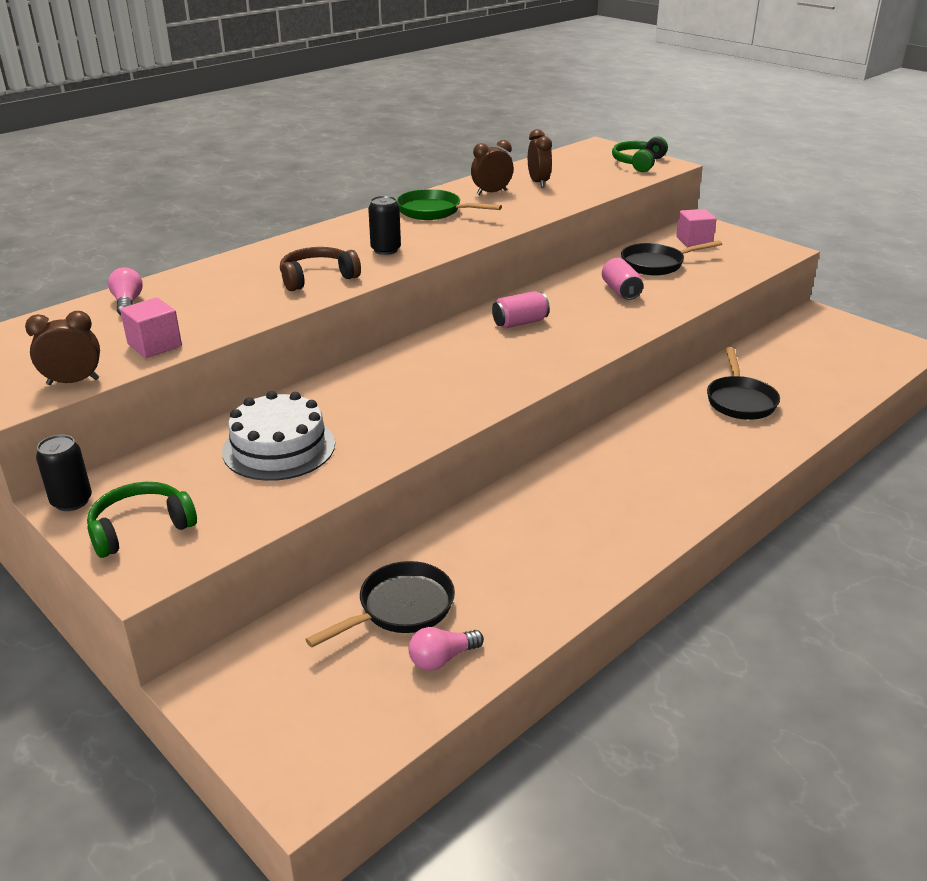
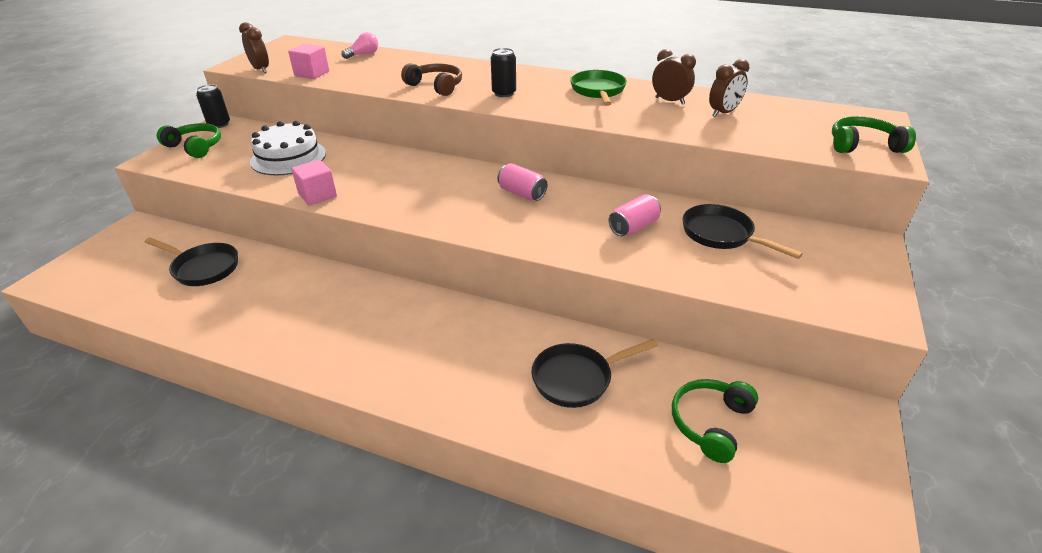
camera: 65 degrees right, 5 degrees up
pink light bulb [409,627,484,671] -> none
pink cube [676,209,717,247] -> pink cube moved to [291,160,337,206]
none -> green headphones [672,379,758,463]

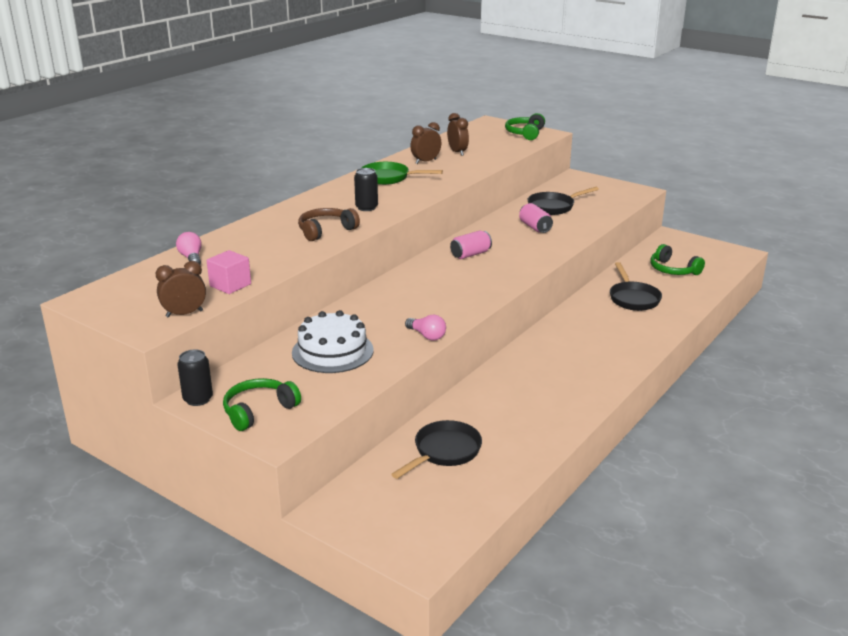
camera: 75 degrees left, 10 degrees down
pink cube [291,160,337,206] -> pink light bulb [405,315,446,341]

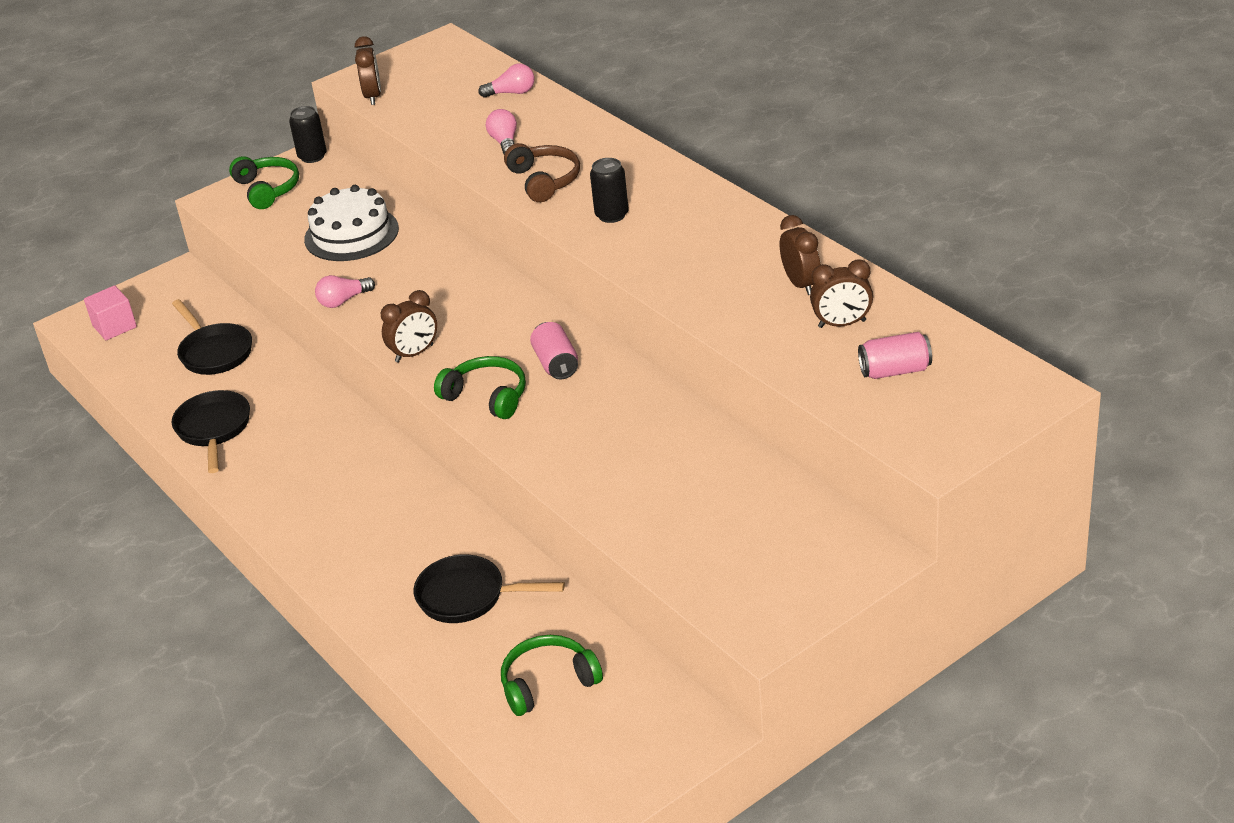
camera: 110 degrees right, 10 degrees up
pink cube [207,250,251,294] -> pink cube moved to [84,285,137,340]
green pan [361,162,443,185] -> none
green headphones [505,113,545,140] -> green headphones moved to [434,356,526,419]
pink can [519,203,553,233] -> pink can moved to [858,332,932,379]
black pan [528,187,599,215] -> black pan moved to [171,390,250,473]
none -> brown clock [381,290,437,363]
none -> pink light bulb [486,109,517,155]

